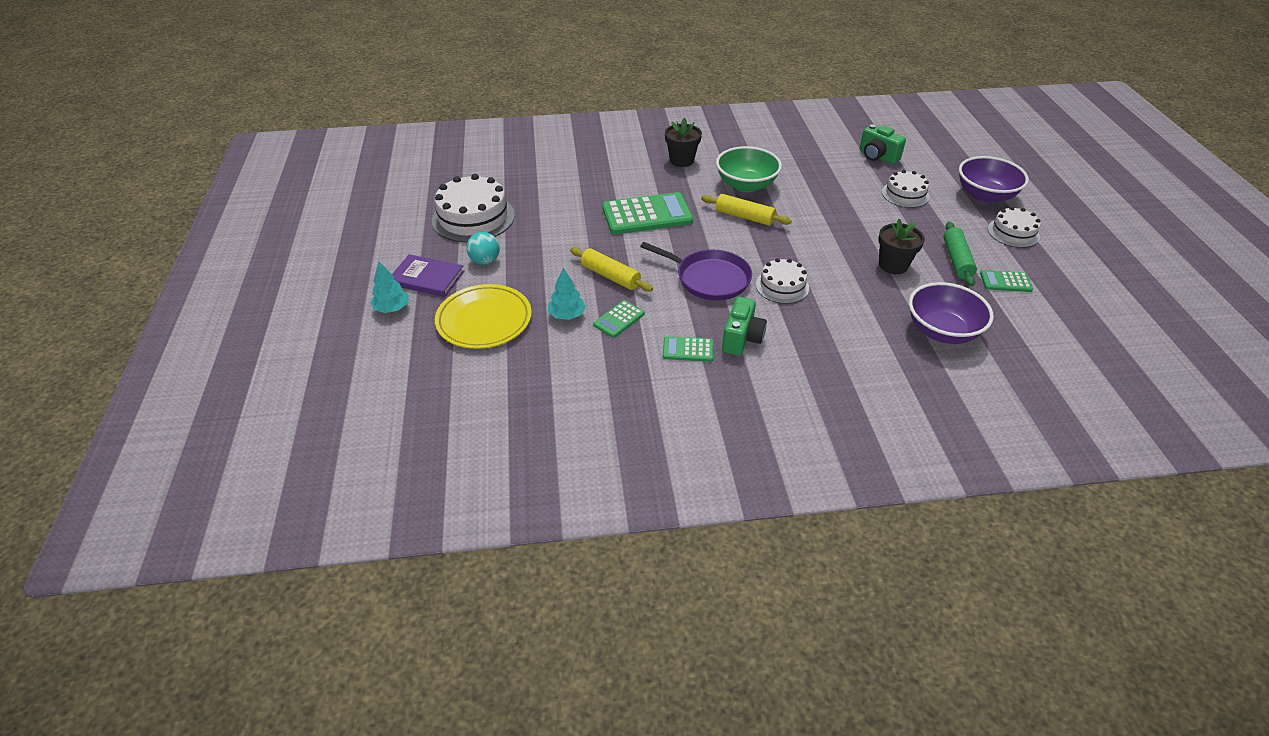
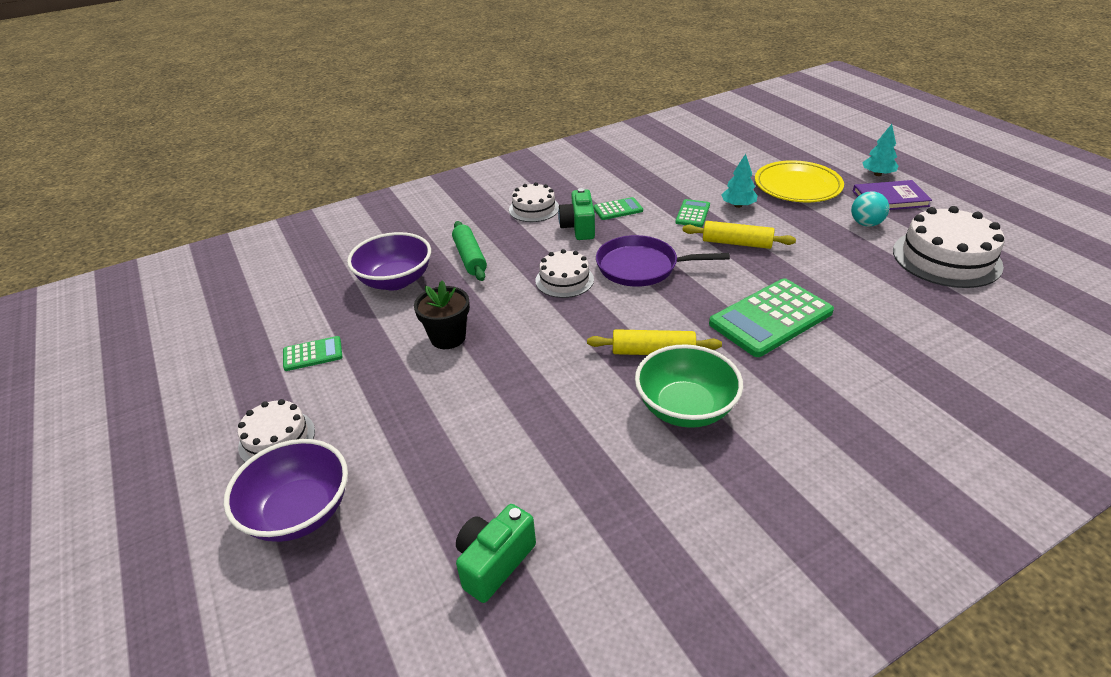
camera: 160 degrees right, 5 degrees down
black flower pot [665,117,702,167] -> none
green camera [859,124,906,164] -> green camera turned 75 degrees counterclockwise [456,504,536,603]
white cake [882,170,929,208] -> white cake moved to [509,182,559,222]
green rolling pin [943,222,977,286] -> green rolling pin moved to [452,221,487,281]

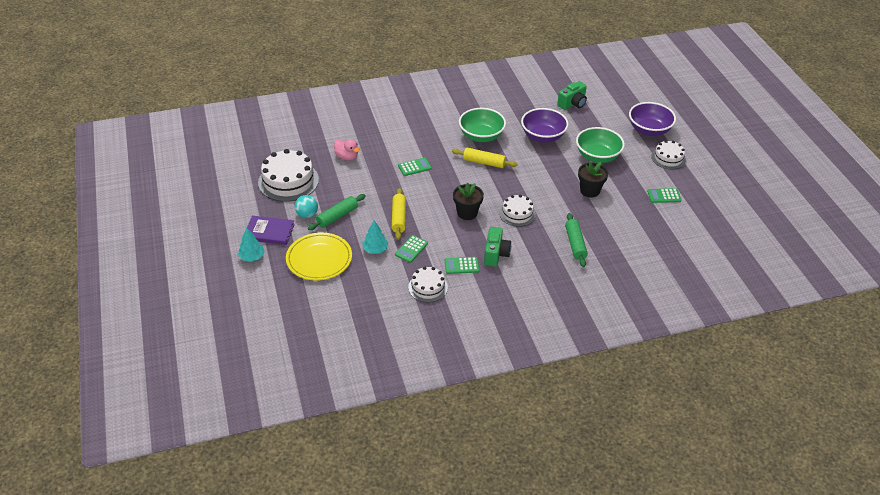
camera: 170 degrees left, 5 degrees up
purple bowl [347,232,431,290] -> purple bowl moved to [521,108,568,143]
white cake [509,182,559,222] -> white cake moved to [408,267,448,302]
purple pan [596,235,730,287] -> black flower pot [453,182,484,220]
yellow rolling pin [682,221,796,249] -> yellow rolling pin turned 60 degrees clockwise [392,188,406,240]
green calculator [709,278,834,357] -> green calculator [398,157,432,176], size x0.50
none -> green rolling pin [308,194,366,230]
none -> pink duck [334,139,360,161]
none -> green bowl [576,127,625,163]

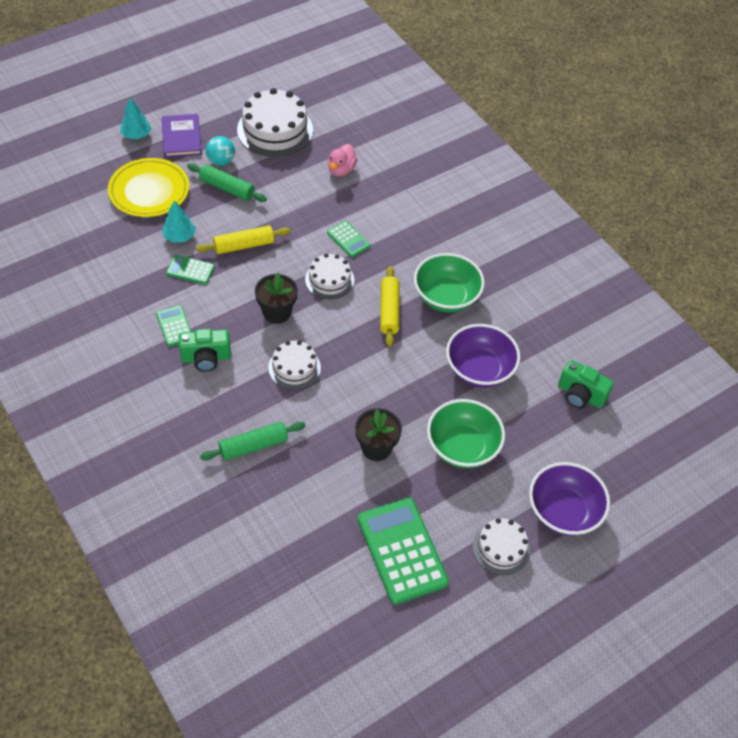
camera: 70 degrees right, 10 degrees up
white cake [408,267,448,302] -> white cake moved to [305,254,354,299]
green calculator [647,188,682,203] -> green calculator [358,498,449,605], size x2.02

